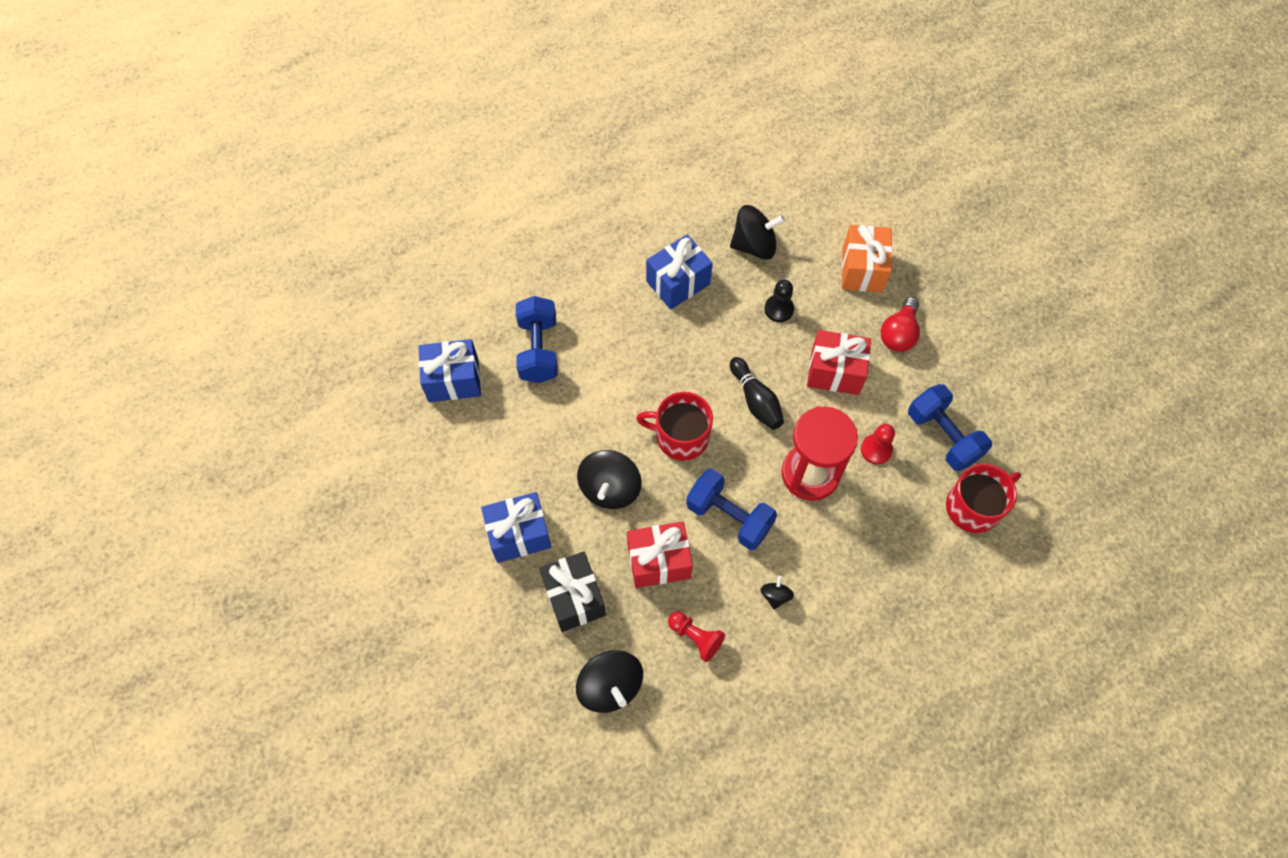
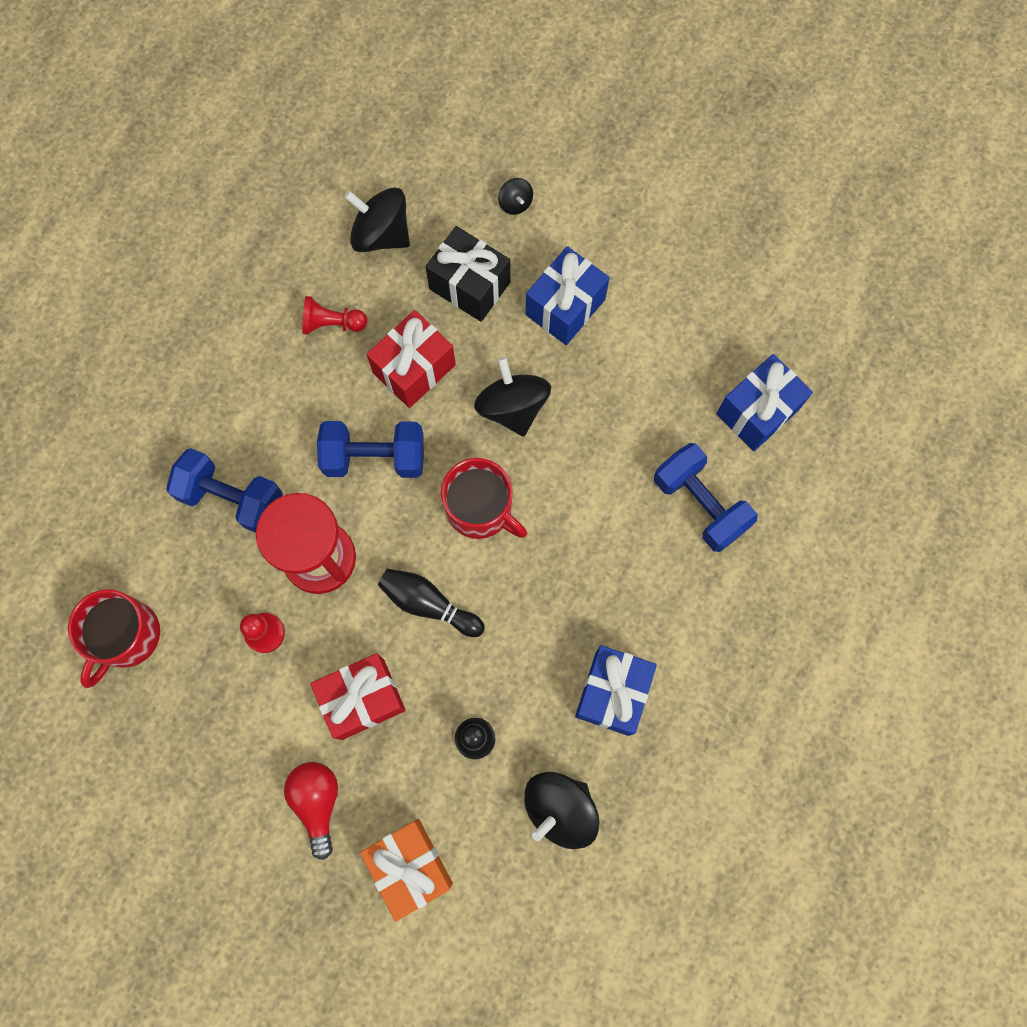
camera: 145 degrees right, 10 degrees up
red mug [636,392,713,461] -> red mug turned 60 degrees clockwise [441,458,527,539]
black spinning top [760,576,794,609] -> black spinning top moved to [498,178,533,215]
blue dumbbell [908,384,992,471] -> blue dumbbell moved to [166,448,283,533]

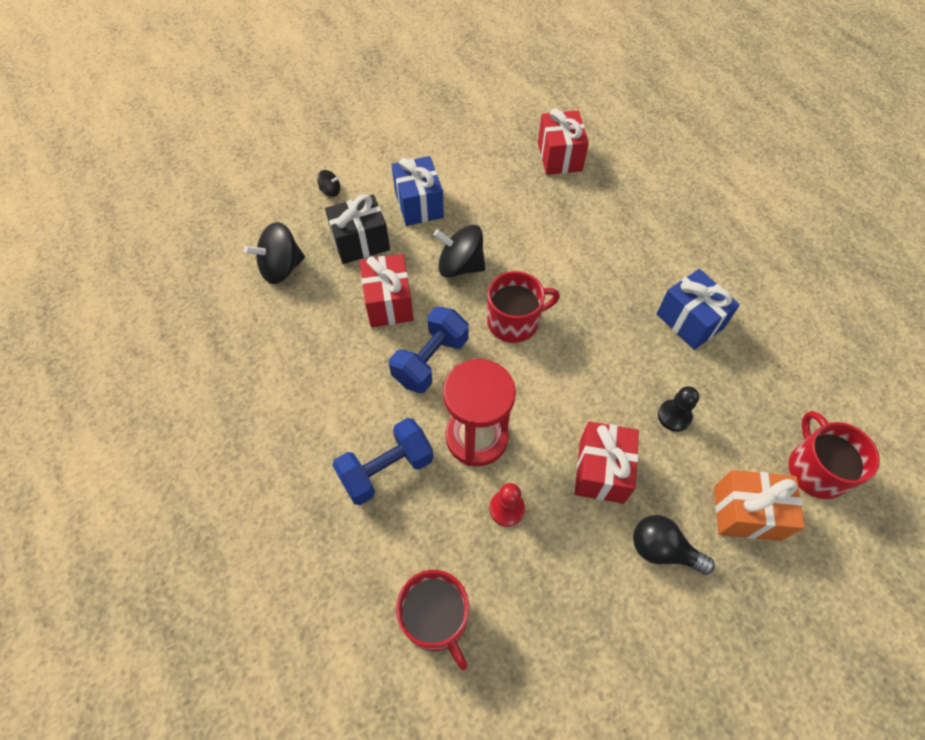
camera: 55 degrees left, 15 degrees down
red light bulb [284,762,338,860] -> black light bulb [633,515,715,575]
red pawn [302,296,367,335] -> none
black bowling pin [378,569,485,637] -> none
black spinning top [524,772,600,849] -> none
blue dumbbell [654,443,757,552] -> none
blue gift [716,354,813,451] -> red gift [538,109,589,175]
none -> red mug [788,411,880,499]

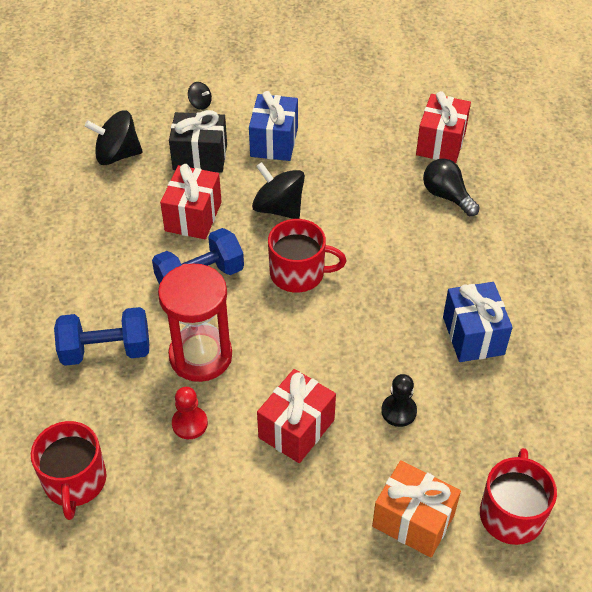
camera: 25 degrees right, 10 degrees down
black light bulb [633,515,715,575] -> black light bulb moved to [423,158,480,216]

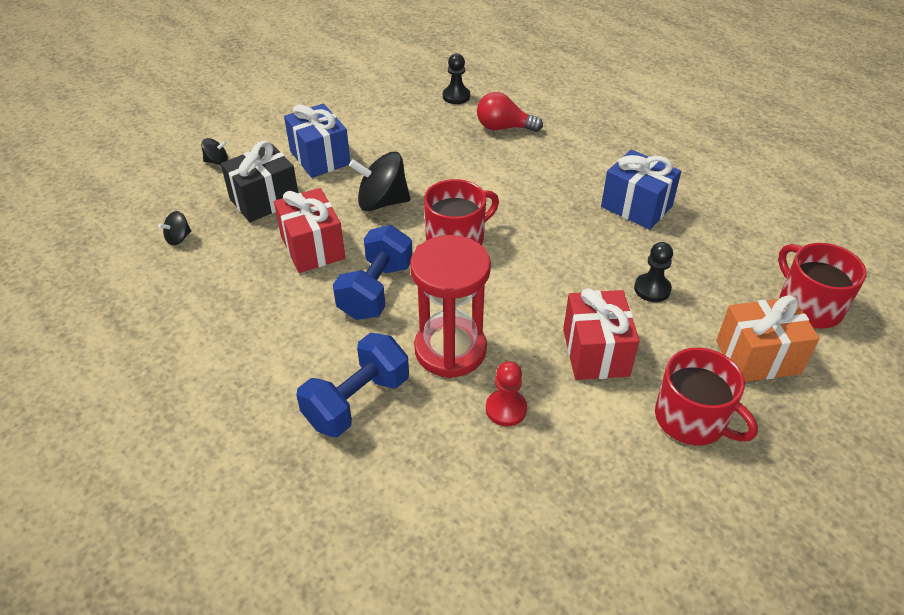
camera: 40 degrees left, 5 degrees down
red mug [31,421,106,520] -> red mug moved to [655,348,758,445]
black spinning top [85,110,143,165] -> black spinning top [158,211,191,245], size x0.49
red gift [416,91,471,163] -> black pawn [443,53,470,104]
black light bulb [423,158,480,216] -> red light bulb [477,92,543,132]

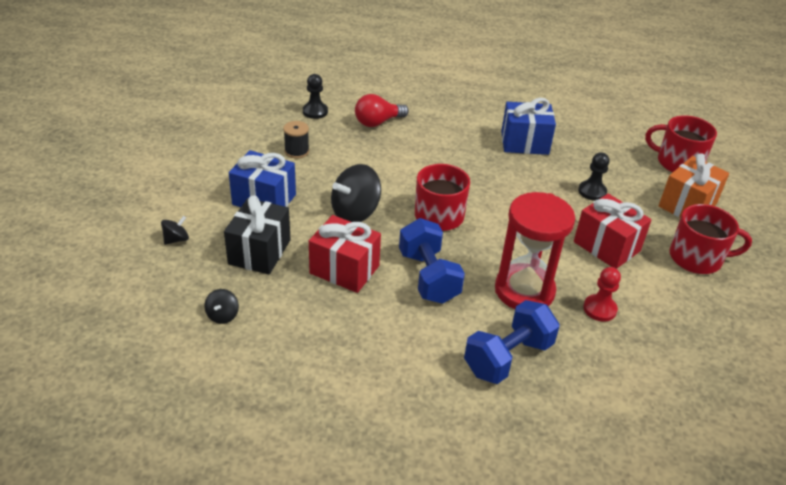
camera: 40 degrees left, 5 degrees down
blue dumbbell [296,333,409,437] -> blue dumbbell turned 45 degrees clockwise [464,300,559,384]
none -> black spool [283,121,309,159]

